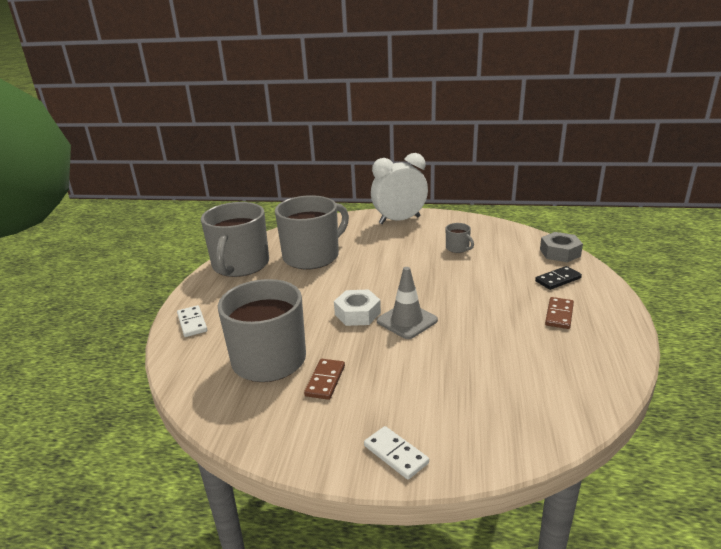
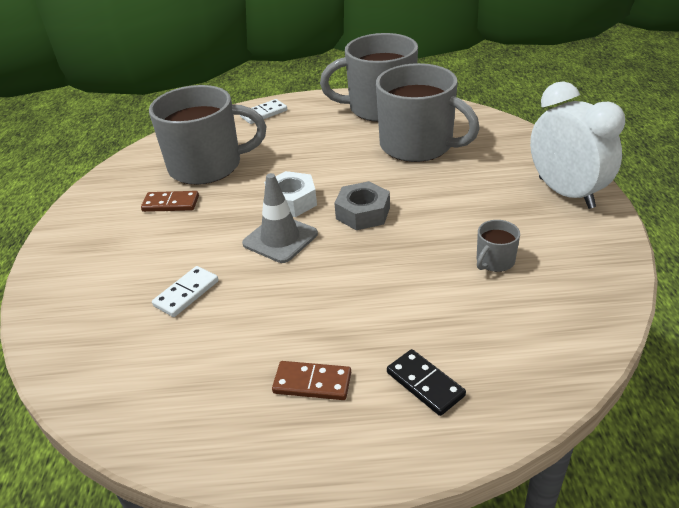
camera: 80 degrees right, 10 degrees up
white domino [364,426,429,480] -> white domino moved to [152,266,219,317]
grey nut [540,232,583,262] -> grey nut moved to [334,181,390,230]

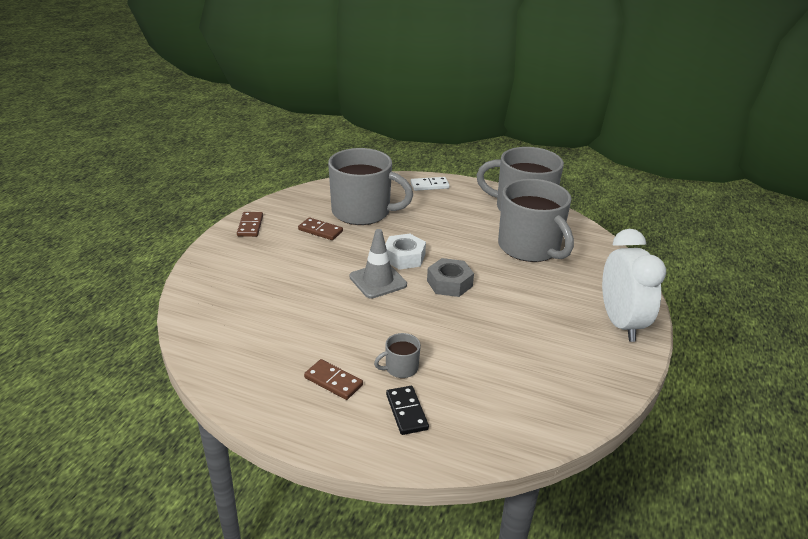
camera: 20 degrees right, 5 degrees down
white domino [152,266,219,317] -> none
grey mug [477,220,520,272] -> grey mug moved to [374,333,421,378]
none -> brown domino [237,212,263,237]

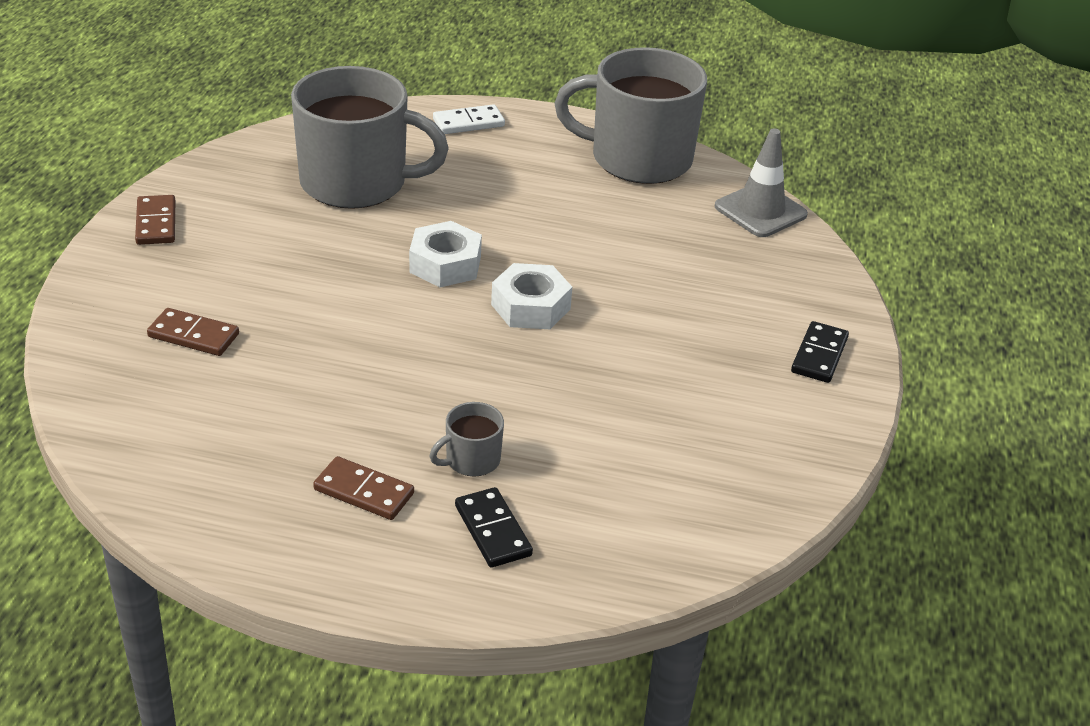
camera: 10 degrees left, 5 degrees up
brown domino [298,217,343,240] -> brown domino moved to [147,308,239,356]
grey traffic cone [349,229,407,298] -> grey traffic cone moved to [715,129,808,237]
grey nut [427,258,474,297] -> white nut [491,263,572,329]
grey mug [498,179,574,262] -> none
white clock [602,229,666,342] -> black domino [791,321,849,383]

